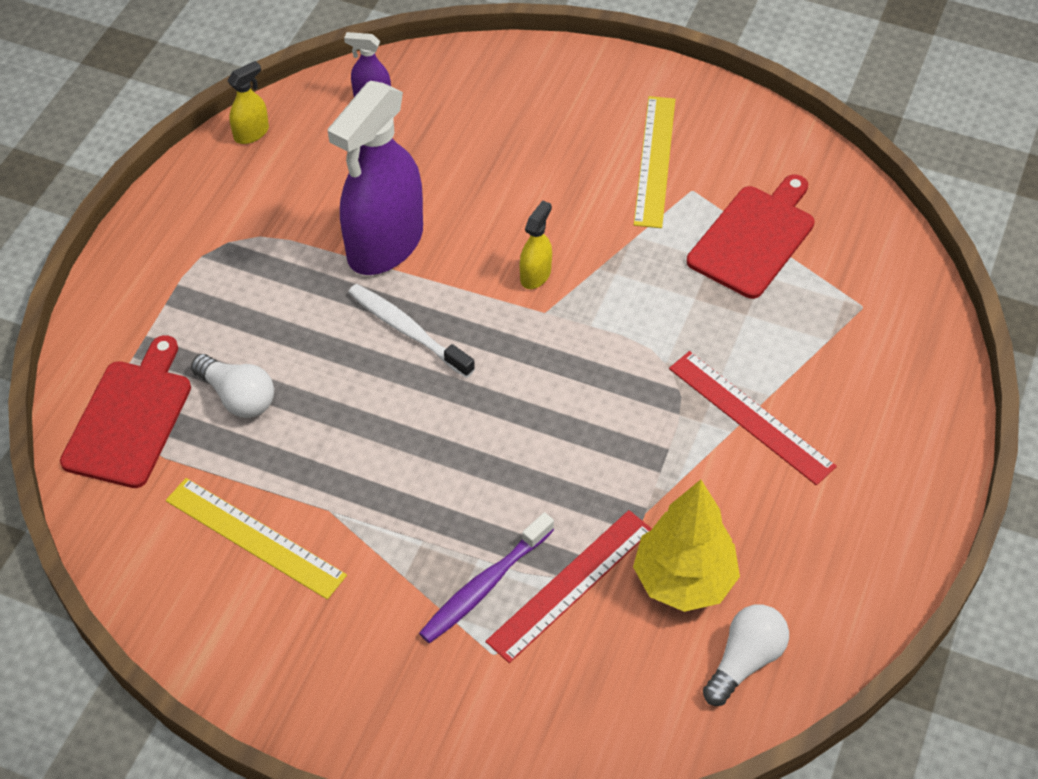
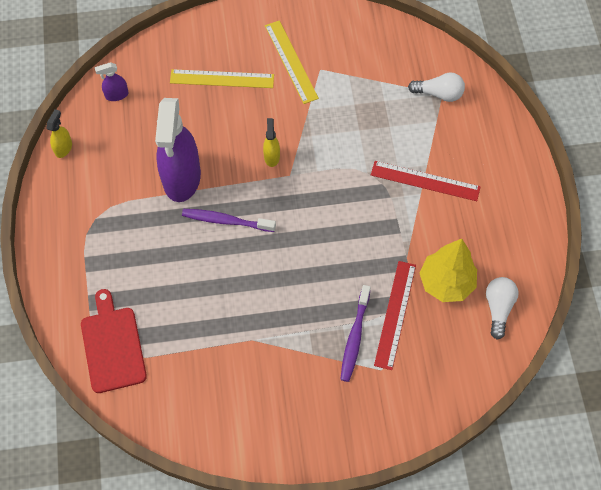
camera: 30 degrees left, 10 degrees up
yellow ruler [166,478,347,600] -> yellow ruler moved to [170,69,274,88]
white light bulb [191,354,274,418] -> white light bulb moved to [408,73,465,102]
white toothbrush [348,284,475,378] -> purple toothbrush [182,209,276,232]
red cutting board [687,174,815,299] -> none

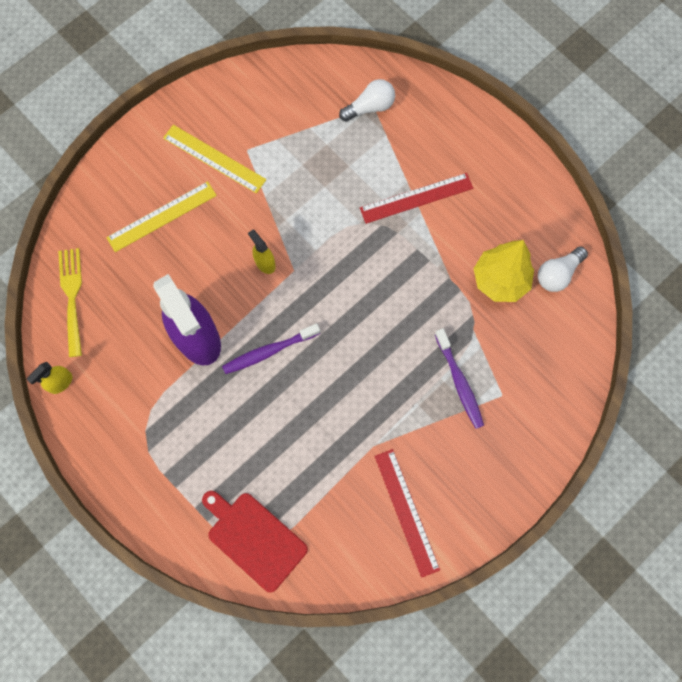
camera: 35 degrees left, 10 degrees up
yellow spray bottle [46,109,72,158] -> yellow spray bottle turned 120 degrees counterclockwise [27,362,72,394]
purple spray bottle [95,62,128,101] -> yellow fork [58,248,82,357]
red ruler [374,261,416,370] -> red ruler moved to [374,449,440,578]
white light bulb [486,277,519,339] -> white light bulb turned 105 degrees counterclockwise [538,247,588,292]

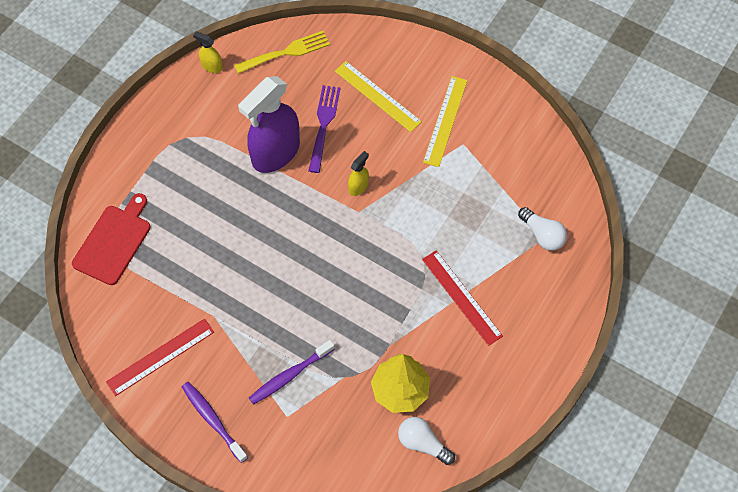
camera: 75 degrees right, 10 degrees down
purple toothbrush [222,324,320,374] -> purple toothbrush moved to [182,382,248,463]
none -> purple fork [308,85,341,173]

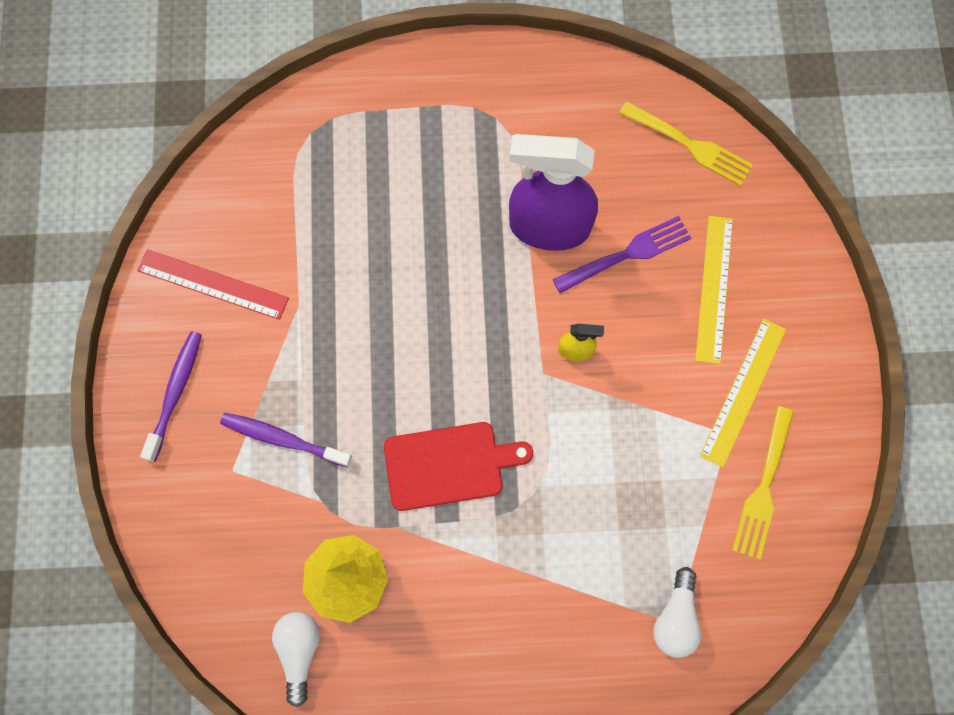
camera: 55 degrees right, 10 degrees up
red cutting board [72,193,151,285] -> red cutting board moved to [384,422,533,511]
yellow spray bottle [193,31,223,73] -> none
red ruler [422,250,503,346] -> none
yellow ruler [423,76,468,167] -> yellow ruler turned 45 degrees counterclockwise [700,319,786,467]
none -> yellow fork [732,406,794,560]

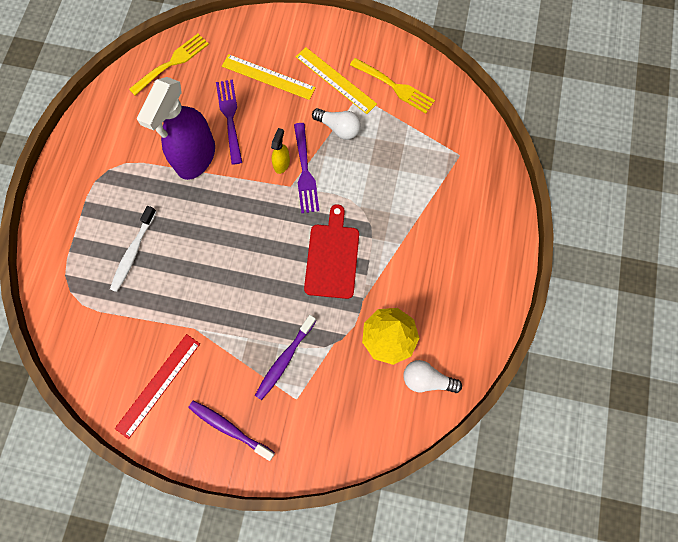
camera: 75 degrees left, 0 degrees up
white light bulb [653,567,702,658] -> white light bulb moved to [312,108,361,140]
none -> white toothbrush [110,206,157,292]
none -> purple fork [294,123,319,213]

